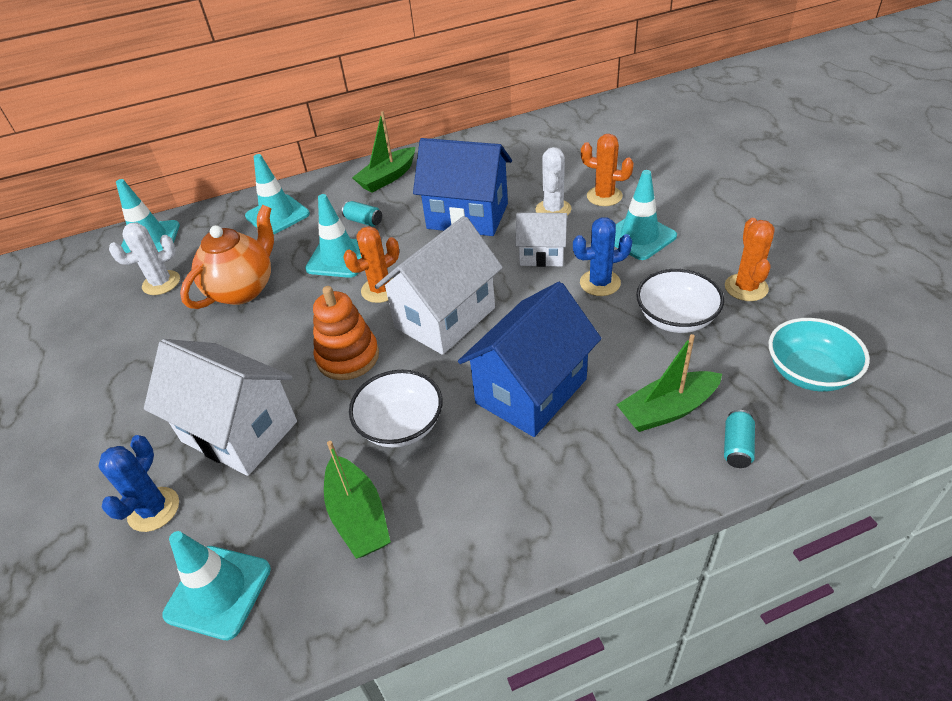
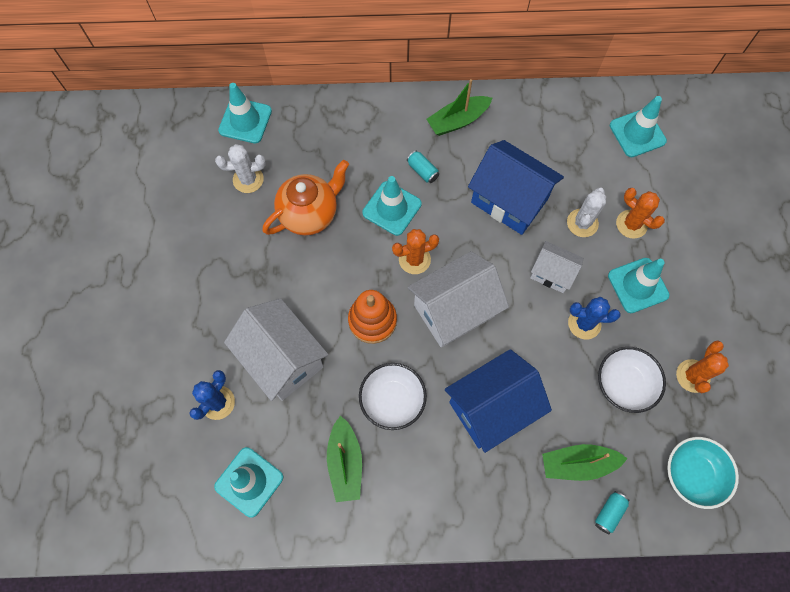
camera: 15 degrees right, 25 degrees up
turquoise traffic cone [245,154,310,234] -> turquoise traffic cone moved to [610,96,667,157]

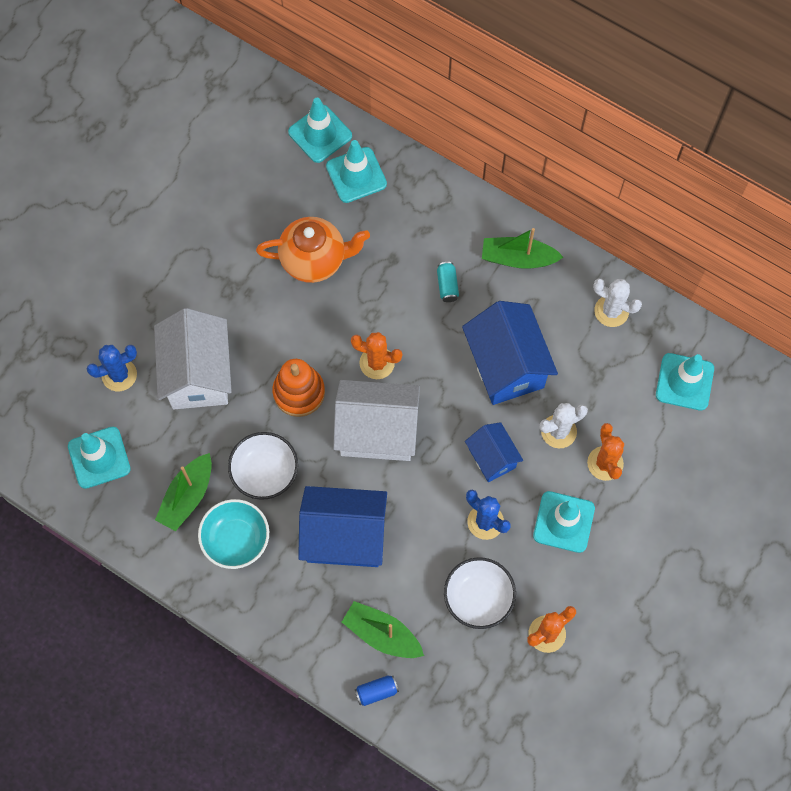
camera: 35 degrees right, 0 degrees up
white cactus [215,144,266,193] -> white cactus moved to [593,279,642,327]
turquoise traffic cone [362,176,422,236] -> turquoise traffic cone moved to [326,140,387,203]
white house [530,241,584,293] -> blue house [465,422,523,482]
turquoise can [595,491,630,534] -> blue can [355,676,399,706]
turquoise bowl [667,437,739,509] -> turquoise bowl moved to [198,499,269,569]

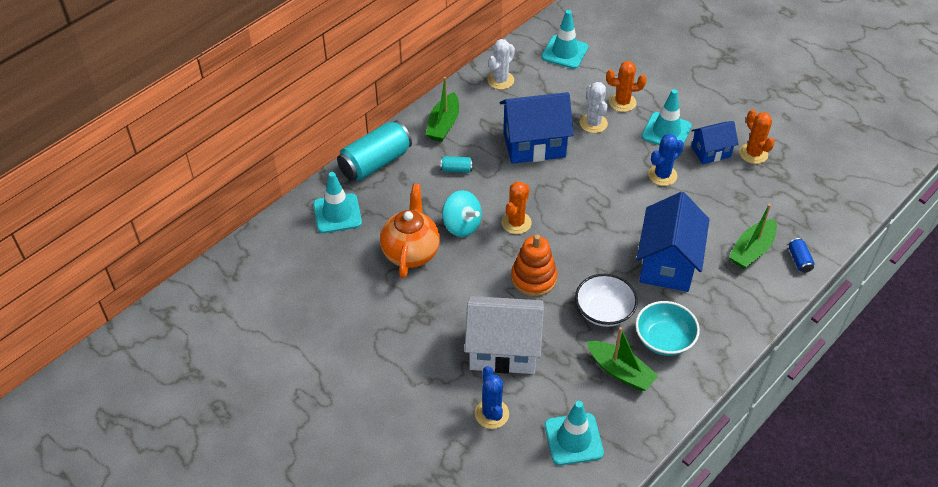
camera: 80 degrees left, 20 degrees down
turquoise traffic cone [288,98,352,163] -> none
white house [333,380,420,461] -> none
white bowl [444,557,516,629] -> none
blue house [465,422,523,482] -> blue house moved to [691,121,739,164]
none -> turquoise can [337,121,412,181]
none -> turquoise spinning top [442,190,482,237]

